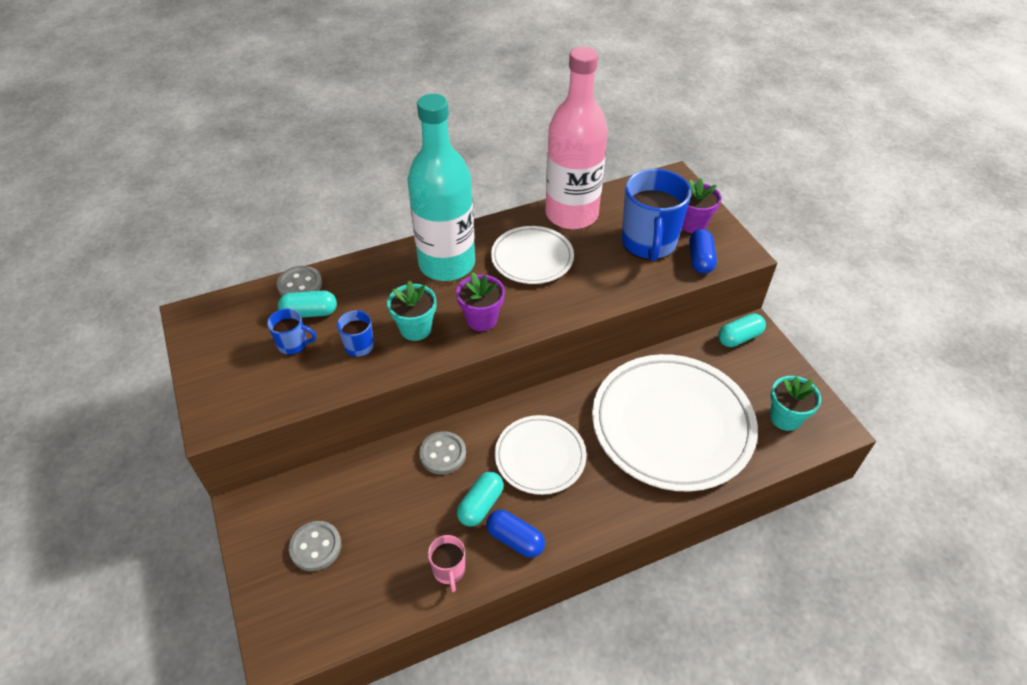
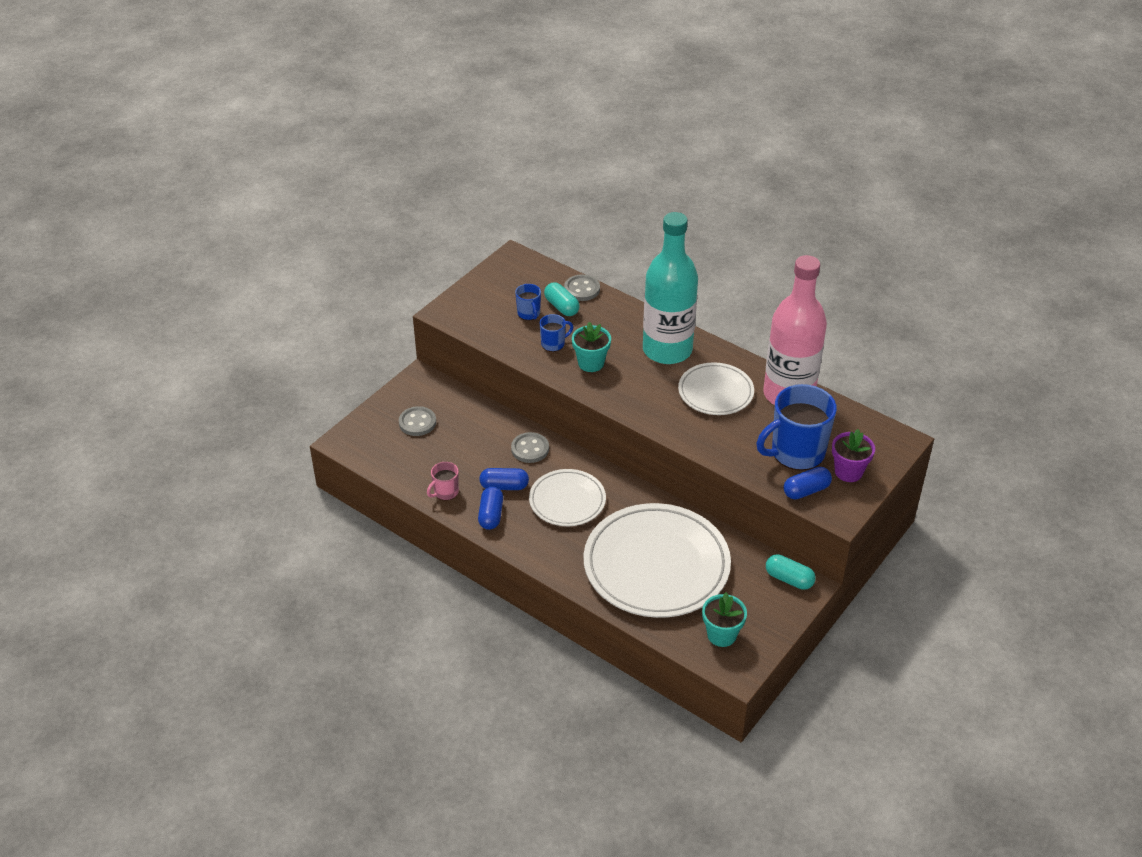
camera: 60 degrees right, 5 degrees down
purple flower pot [456,272,505,331] -> none
turquoise capsule [457,472,504,527] -> blue capsule [479,468,529,490]

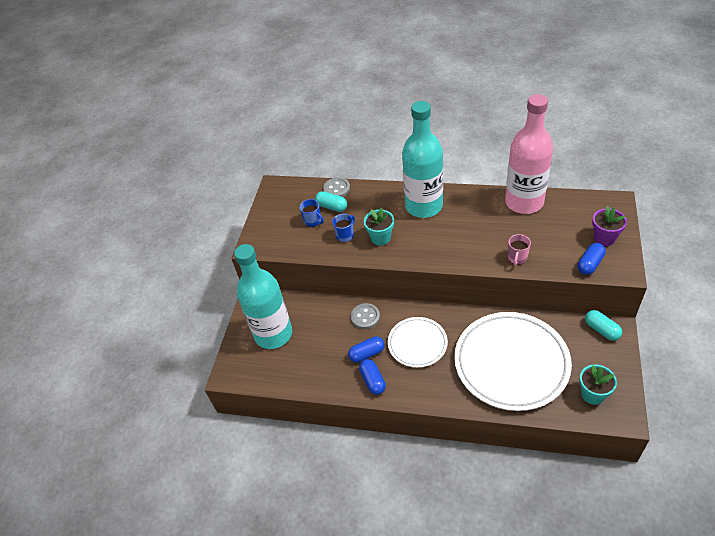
camera: 20 degrees left, 5 degrees up
grey button [399,406,436,436] -> turquoise bottle [234,244,292,349]
pink mug [427,462,459,501] -> pink mug moved to [508,234,531,266]
white plate [678,362,754,415] -> none
blue mug [756,384,837,471] -> none
turquoise capsule [766,554,816,590] -> turquoise capsule turned 45 degrees clockwise [585,310,622,341]

